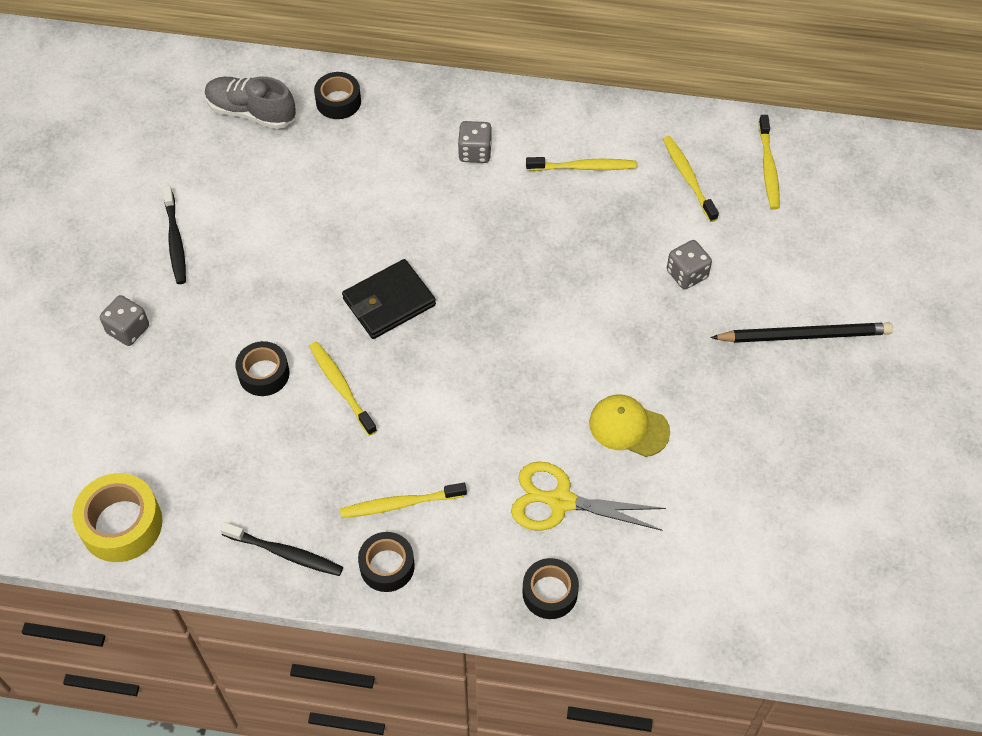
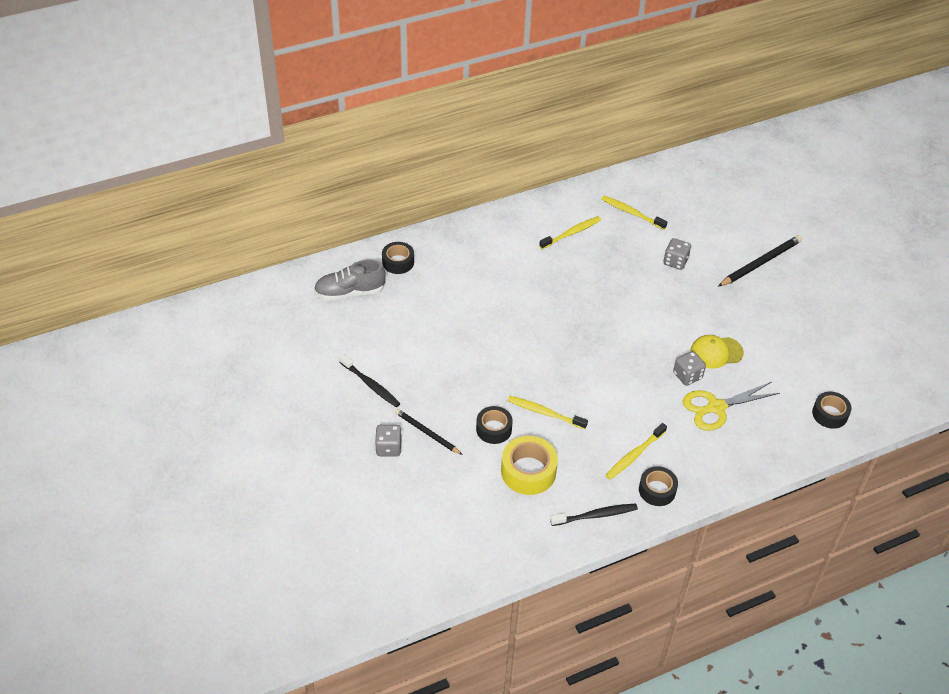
camera: 35 degrees left, 10 degrees down
yellow tape [72,473,163,562] -> yellow tape moved to [501,436,558,495]
black wallet [342,259,436,339] -> none
grey dice [458,121,492,163] -> grey dice moved to [673,351,706,386]
black tape [522,558,579,619] -> black tape moved to [812,392,852,429]
yellow toothbrush [759,115,779,209] -> none
none -> black pencil [395,409,462,455]

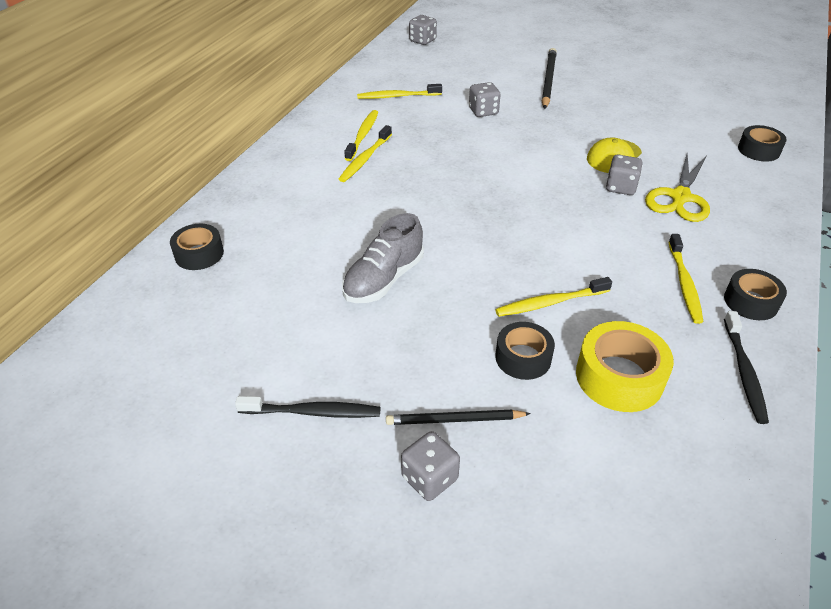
camera: 40 degrees left, 5 degrees down
grey shoe [314,259,386,301] -> grey shoe moved to [342,213,424,303]
black toothbrush [550,503,638,526] -> black toothbrush turned 150 degrees clockwise [724,311,769,424]
none -> yellow toothbrush [339,125,392,182]
none -> grey dice [409,15,437,45]

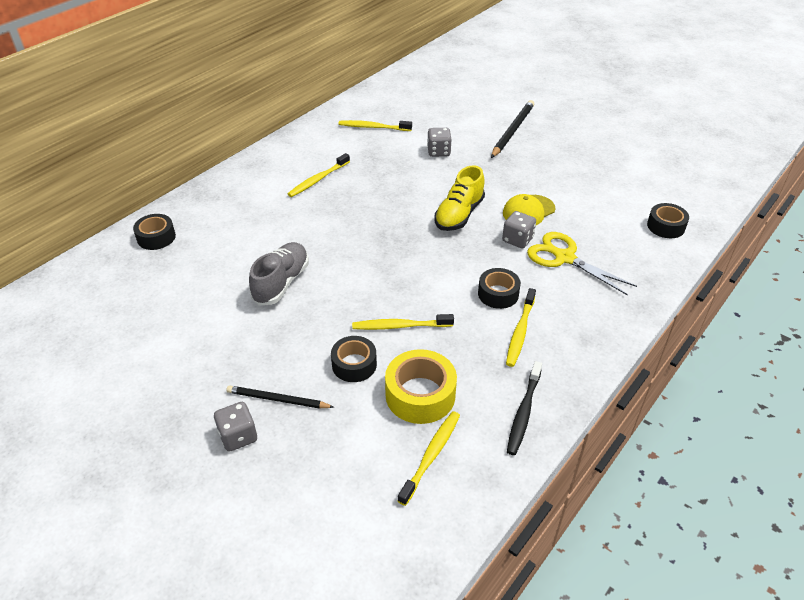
camera: 15 degrees right, 0 degrees up
black toothbrush [235,396,381,418] -> none
grey shoe [342,213,424,303] -> grey shoe turned 150 degrees clockwise [249,242,309,305]
yellow toothbrush [344,110,378,161] -> yellow toothbrush moved to [398,411,460,506]
grey dice [409,15,437,45] -> none
yellow scissors [645,154,710,222] -> yellow scissors turned 90 degrees clockwise [527,232,637,296]
black tape [724,269,787,320] -> black tape moved to [478,268,521,309]
none -> yellow shoe [435,165,485,231]

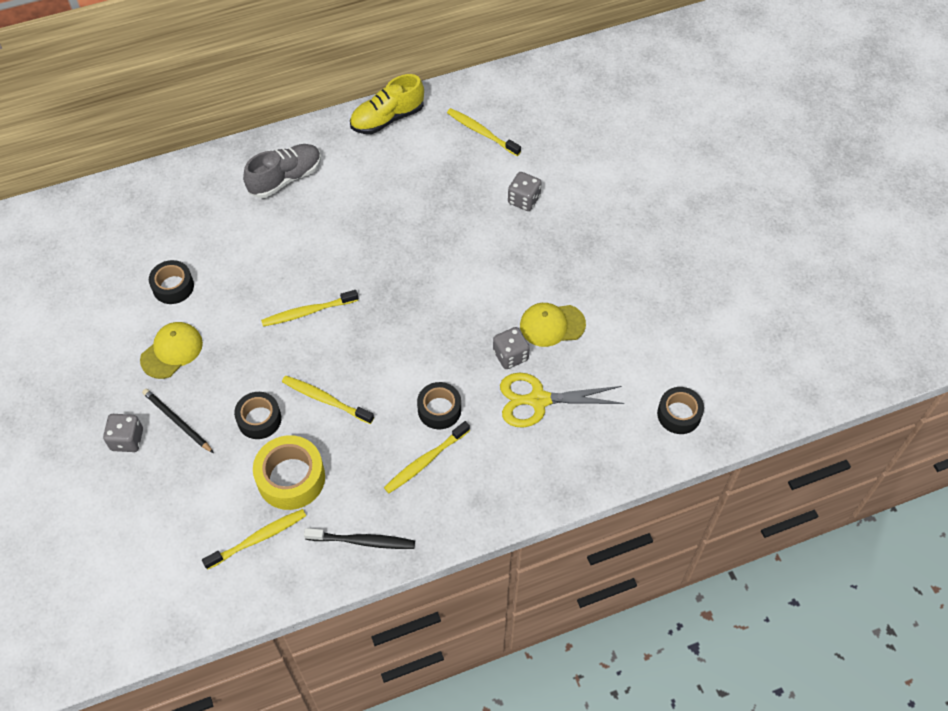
camera: 30 degrees right, 15 degrees up
black tape [133,214,176,250] -> black tape moved to [149,260,194,304]
grey shoe [249,242,309,305] -> grey shoe moved to [243,144,321,198]
yellow toothbrush [288,153,350,197] -> yellow toothbrush moved to [261,290,358,327]
yellow shoe [435,165,485,231] -> yellow shoe moved to [350,74,424,134]
black pencil [491,100,534,158] -> none
black toothbrush [507,361,542,455] -> black toothbrush turned 135 degrees counterclockwise [304,528,415,549]
yellow scissors [527,232,637,296] -> yellow scissors turned 75 degrees counterclockwise [500,373,624,427]
none -> yellow cap [140,322,203,379]

